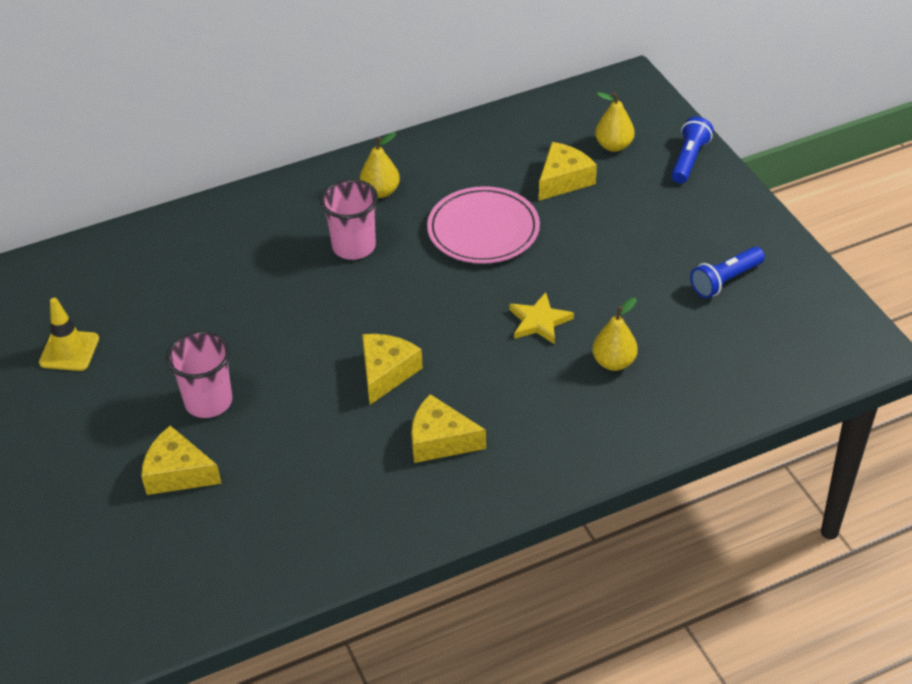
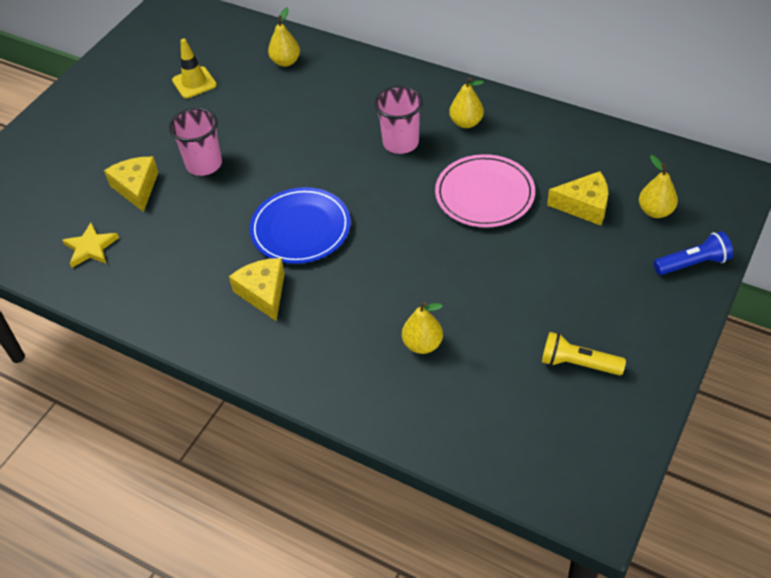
camera: 55 degrees right, 5 degrees up
yellow cheese [362,334,423,405] -> blue plate [249,187,351,264]
yellow star [509,292,574,344] -> yellow star moved to [62,222,119,268]
blue flashlight [690,247,765,298] -> yellow flashlight [542,332,626,375]
none -> yellow pear [268,7,300,67]

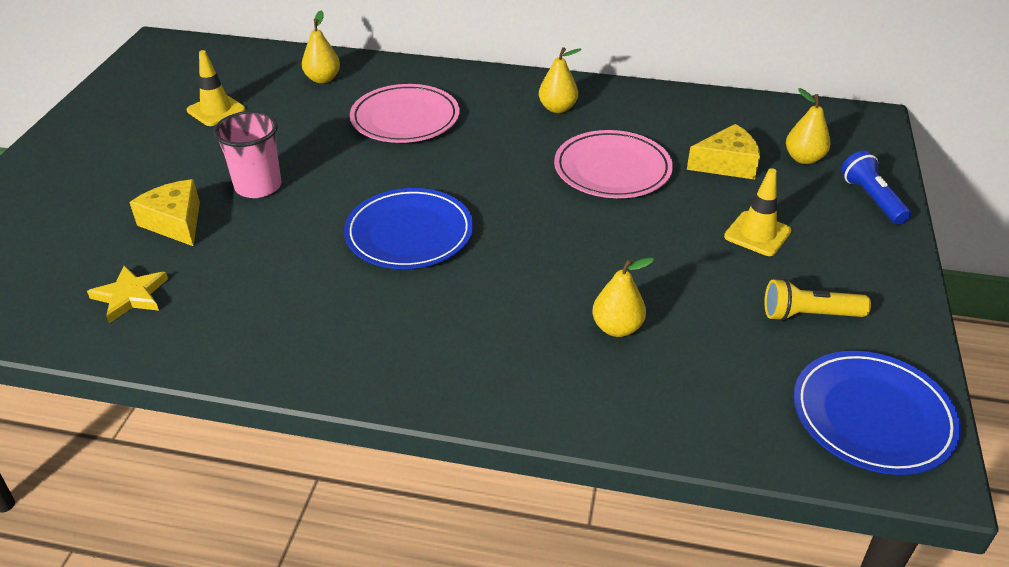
camera: 20 degrees left, 10 degrees down
yellow cheese [229,258,285,321] -> none
pink cup [374,86,423,154] -> none
blue flashlight [654,231,733,275] -> blue flashlight turned 75 degrees counterclockwise [841,150,911,225]
none -> pink plate [350,84,460,143]
none -> yellow traffic cone [724,168,791,256]
none -> blue plate [794,351,961,475]

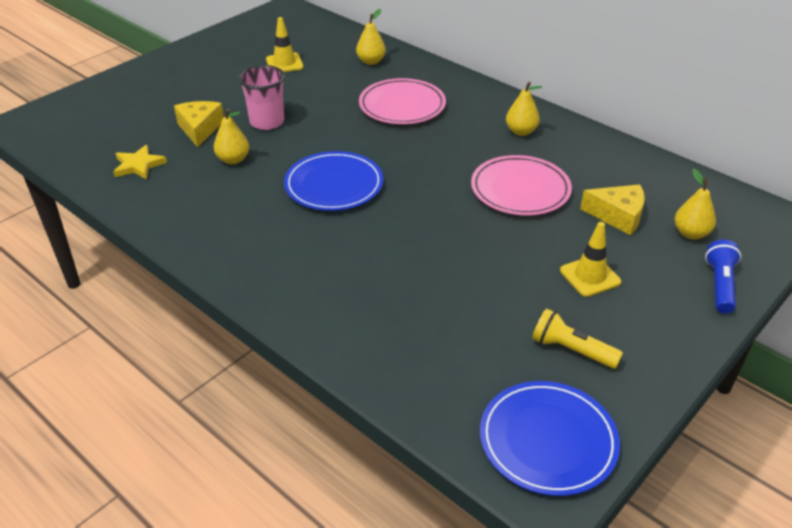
camera: 30 degrees right, 0 degrees up
yellow pear [592,257,654,337] -> yellow pear moved to [214,109,249,164]

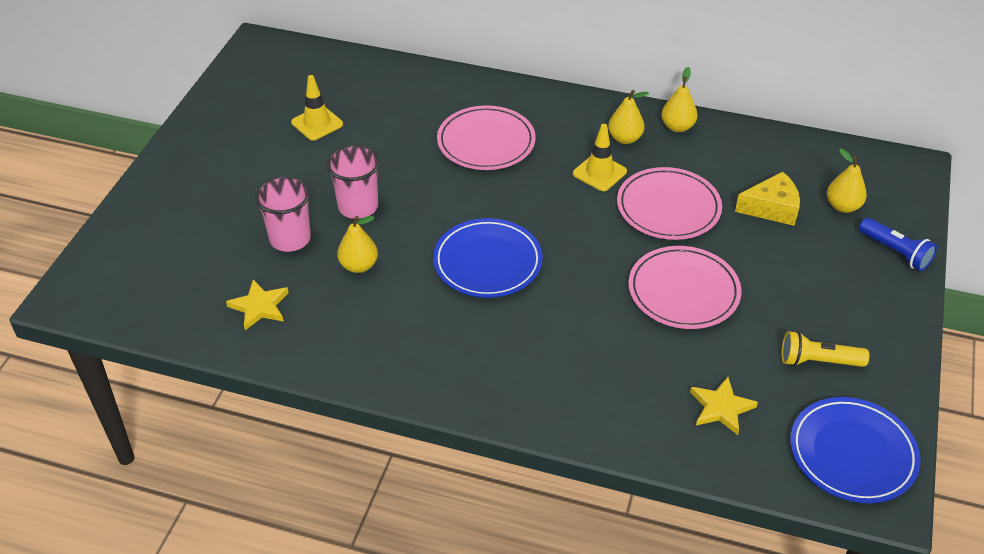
camera: 25 degrees left, 5 degrees up
yellow cheese [174,101,224,147] -> pink cup [255,176,311,252]
yellow pear [356,9,386,65] -> yellow pear moved to [661,67,698,132]
yellow traffic cone [560,222,621,297] -> yellow traffic cone moved to [573,124,627,191]
blue flashlight [705,240,741,314] -> blue flashlight turned 150 degrees clockwise [859,218,937,271]
none -> pink plate [628,246,742,329]
none -> yellow star [690,377,758,435]

